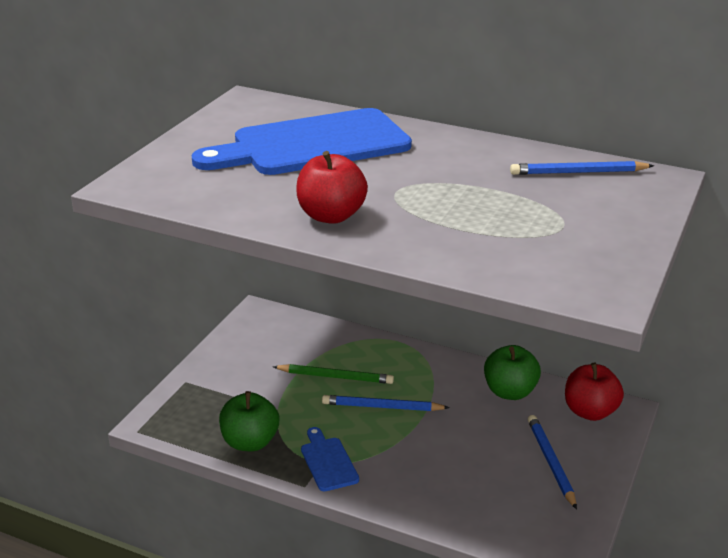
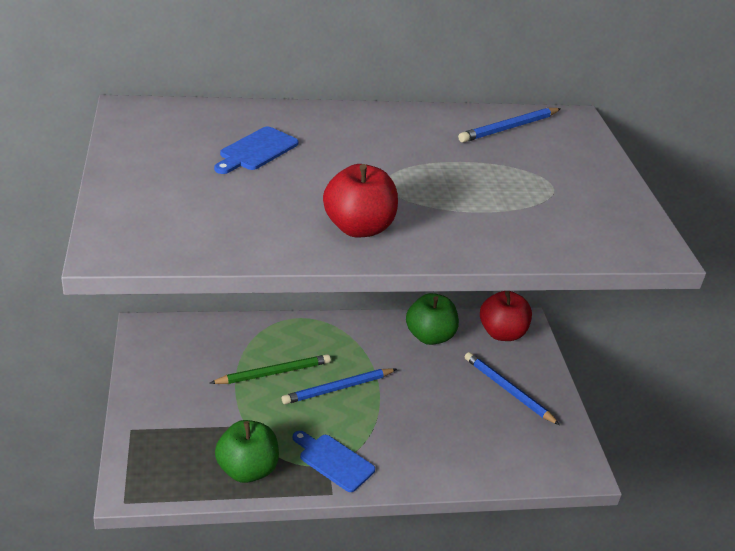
camera: 35 degrees left, 5 degrees up
blue cutting board [192,108,412,175] -> blue cutting board [214,126,299,174], size x0.43

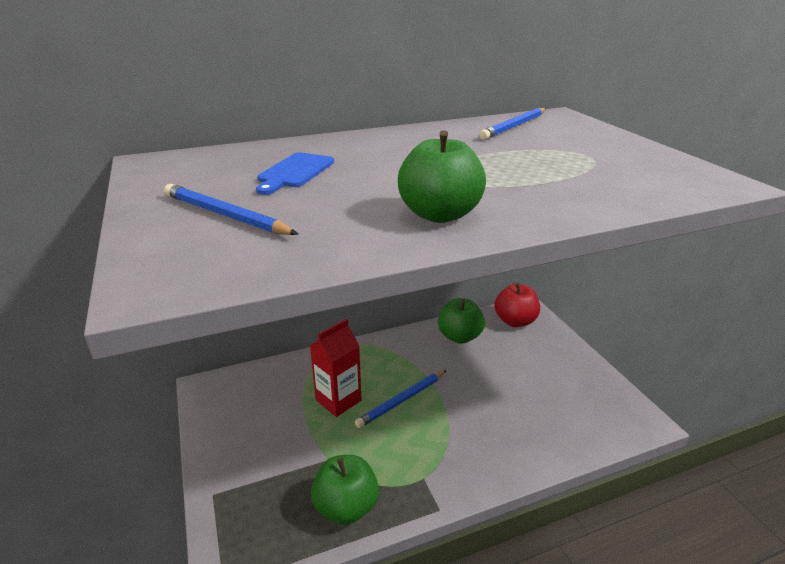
camera: 10 degrees left, 5 degrees down
green pencil [210,354,331,384] -> red carton [310,319,361,417]
blue cutting board [293,431,375,492] -> none
red apple [323,164,398,237] -> green apple [398,131,486,223]
blue pencil [465,352,560,425] -> blue pencil moved to [164,184,299,235]

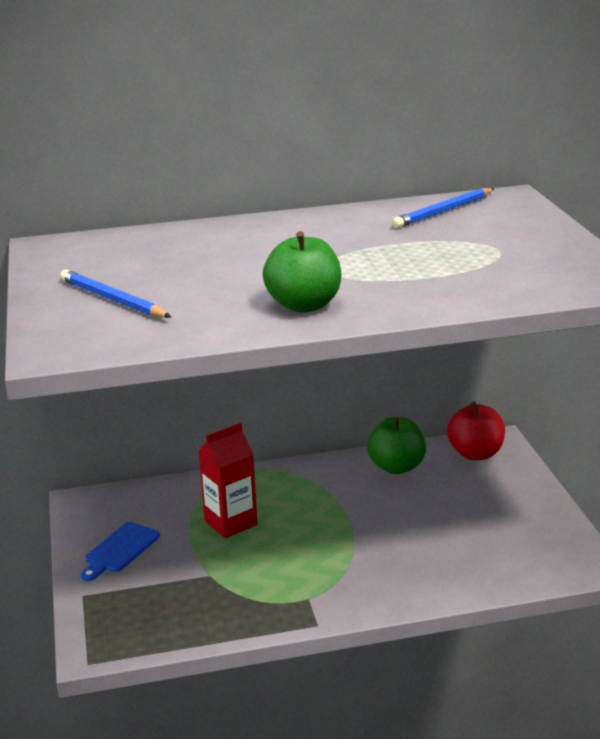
camera: 10 degrees right, 5 degrees down
blue cutting board [256,152,334,195] -> blue cutting board moved to [81,522,160,581]
green apple [311,455,379,525] -> none
blue pencil [355,370,447,428] -> none

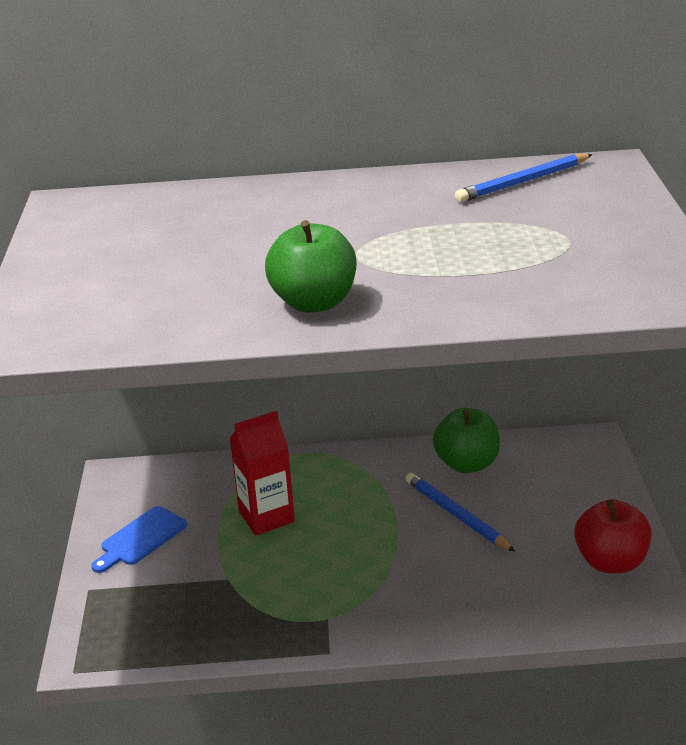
camera: 10 degrees right, 5 degrees up
blue pencil [60,269,171,318] -> blue pencil moved to [405,473,516,552]
red apple [447,402,505,460] -> red apple moved to [574,499,652,573]

